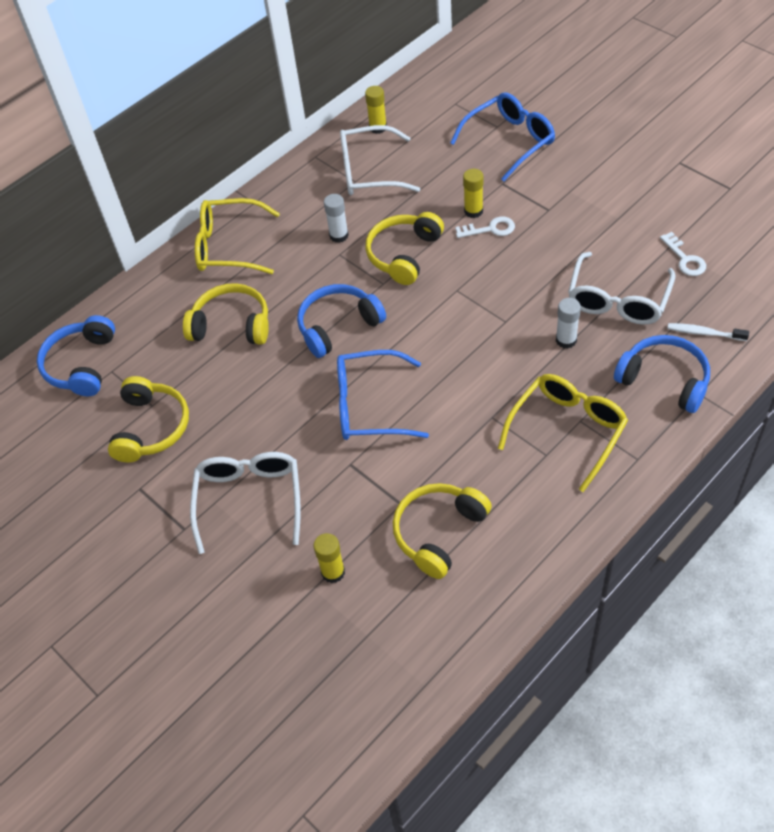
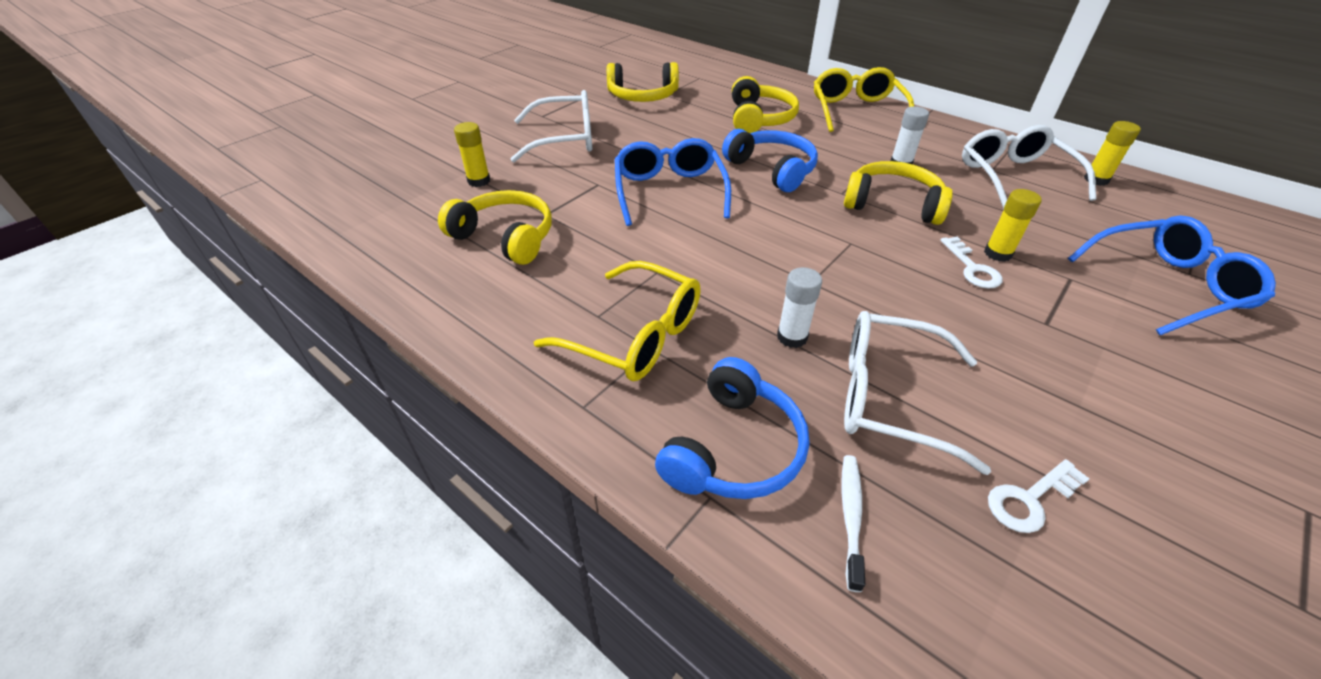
camera: 80 degrees right, 10 degrees down
blue headphones [37,315,115,396] -> none
blue glasses [450,92,555,181] -> blue glasses turned 60 degrees counterclockwise [1068,215,1276,335]

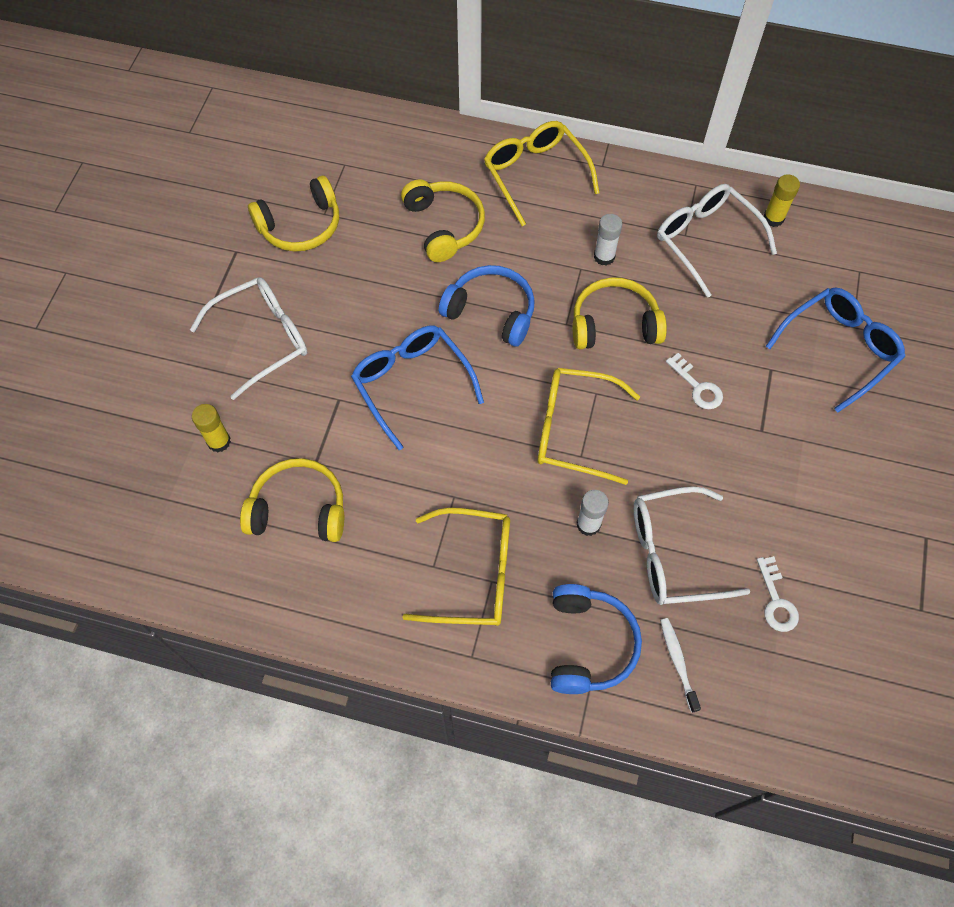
camera: 25 degrees left, 20 degrees up
yellow glue stick [984,189,1042,262] -> none
white key [988,459,1090,533] -> white key turned 45 degrees counterclockwise [757,556,799,632]
none -> yellow glasses [538,368,640,485]

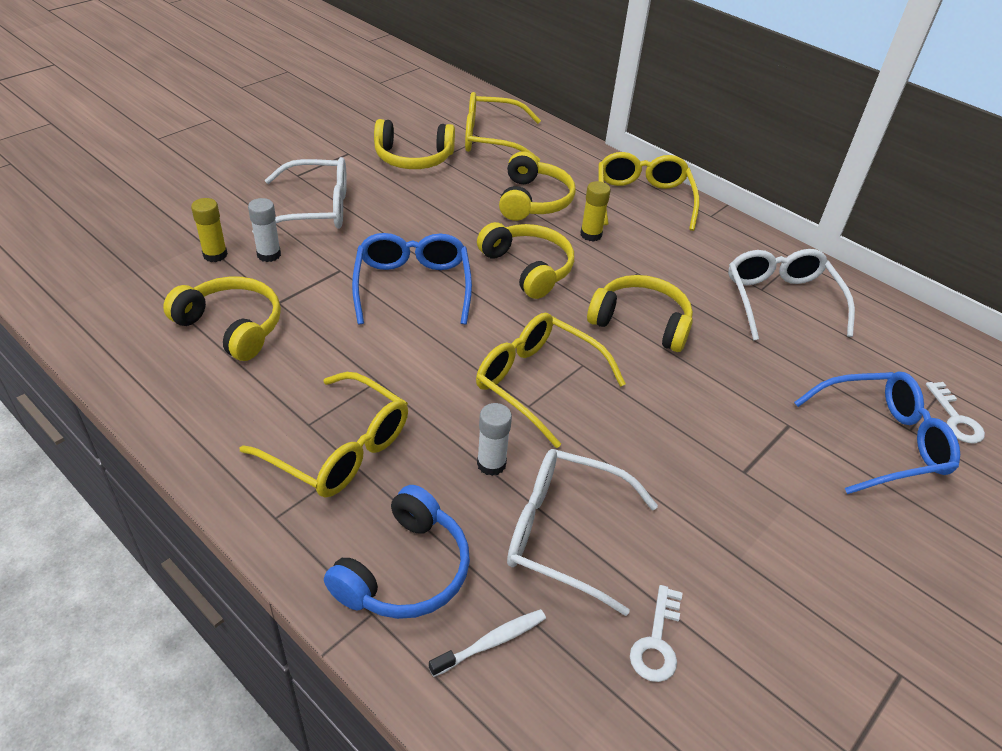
camera: 25 degrees right, 20 degrees down
blue headphones [439,265,535,347] -> yellow headphones [477,222,574,299]
white glue stick [594,214,623,266] -> white glue stick moved to [248,198,281,262]
white toothbrush [660,618,701,713] -> white toothbrush turned 45 degrees clockwise [429,609,546,677]
white key [666,353,723,409] -> white key moved to [926,382,985,443]
yellow glue stick [764,174,800,227] -> yellow glue stick moved to [580,181,611,242]
none -> yellow glasses [465,92,541,162]

